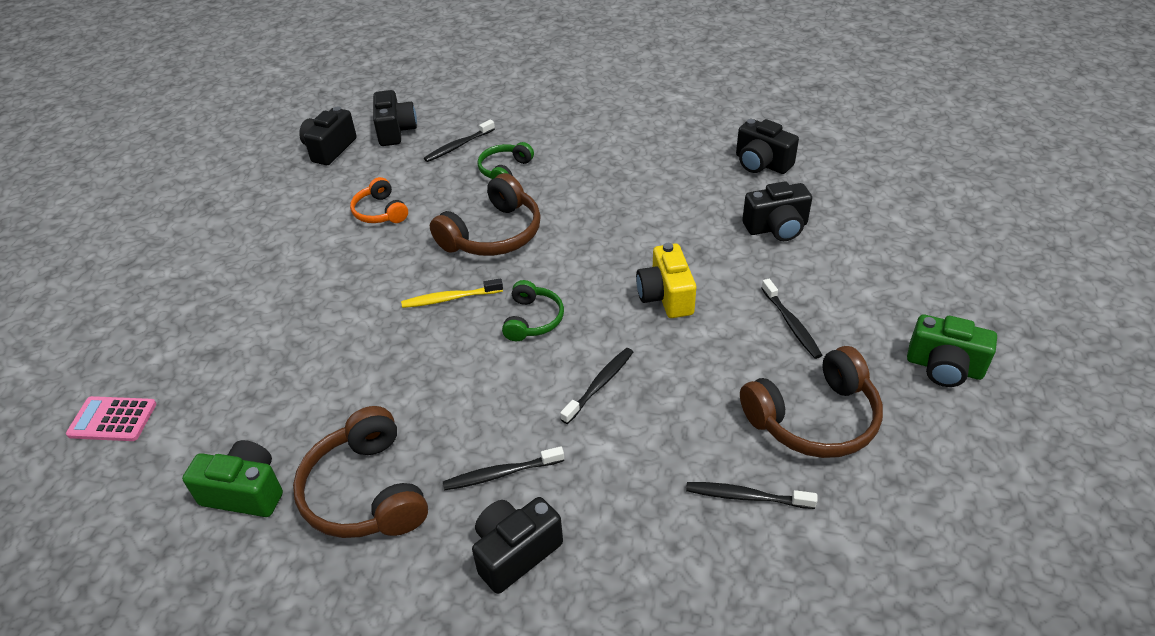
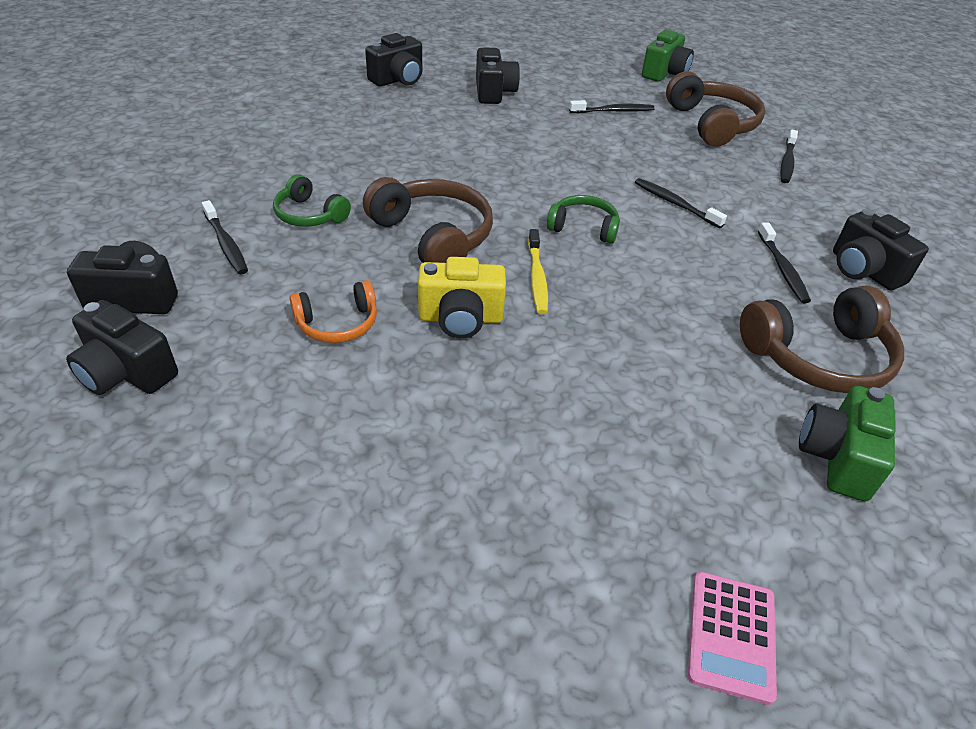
camera: 85 degrees left, 0 degrees up
yellow camera [636,243,696,318] -> yellow camera moved to [418,257,506,338]

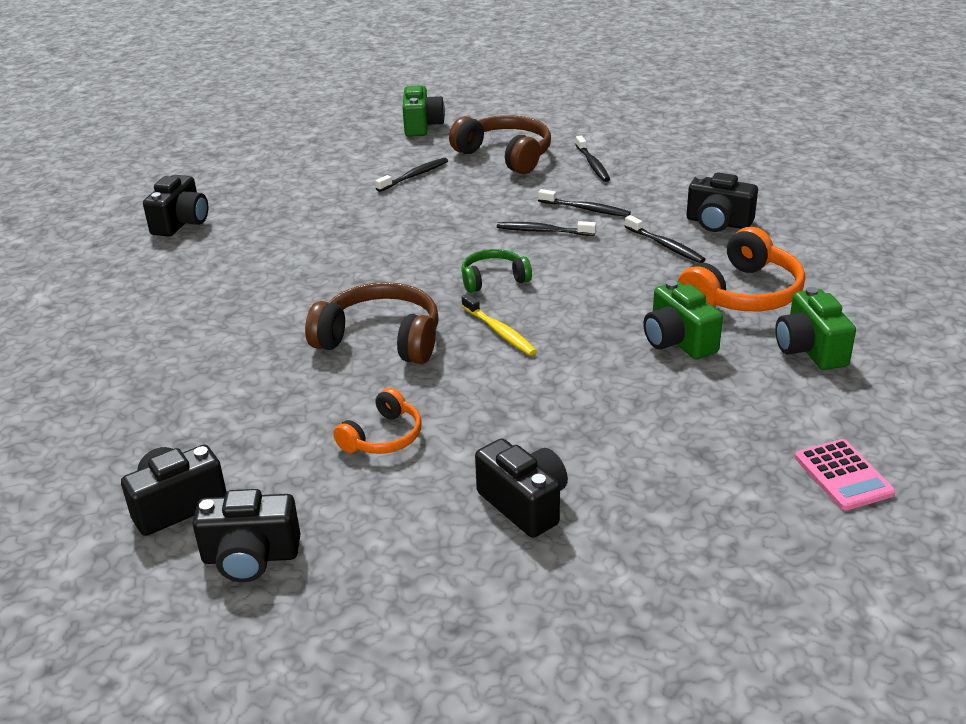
camera: 30 degrees left, 10 degrees down
black toothbrush [202,200,248,274] -> black toothbrush moved to [538,189,631,217]
green headphones [273,174,351,227] -> none
yellow camera [418,257,506,338] -> none
black camera [476,47,520,104] -> black camera moved to [475,439,568,538]
brown headphones [740,286,904,393] -> orange headphones [678,227,805,311]
none -> green camera [643,280,723,359]

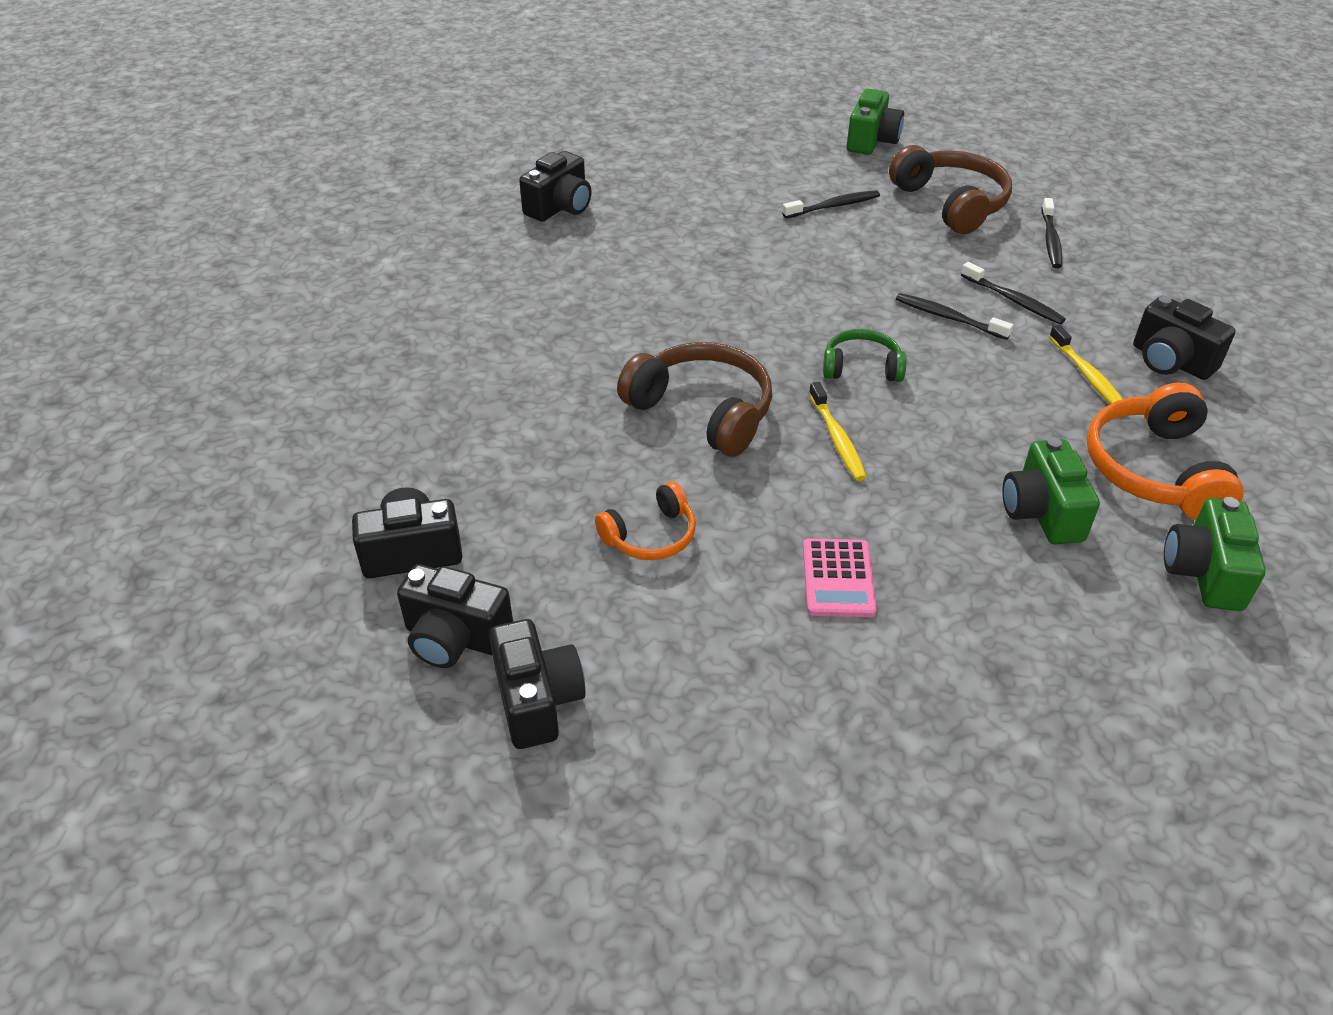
camera: 20 degrees right, 10 degrees up
black camera [475,439,568,538] -> black camera moved to [489,619,586,749]
black toothbrush [624,215,706,263] -> yellow toothbrush [1049,325,1123,404]
orange headphones [678,227,805,311] -> orange headphones turned 120 degrees clockwise [1087,382,1244,520]
pink calculator [795,439,895,510] -> pink calculator moved to [803,538,877,617]

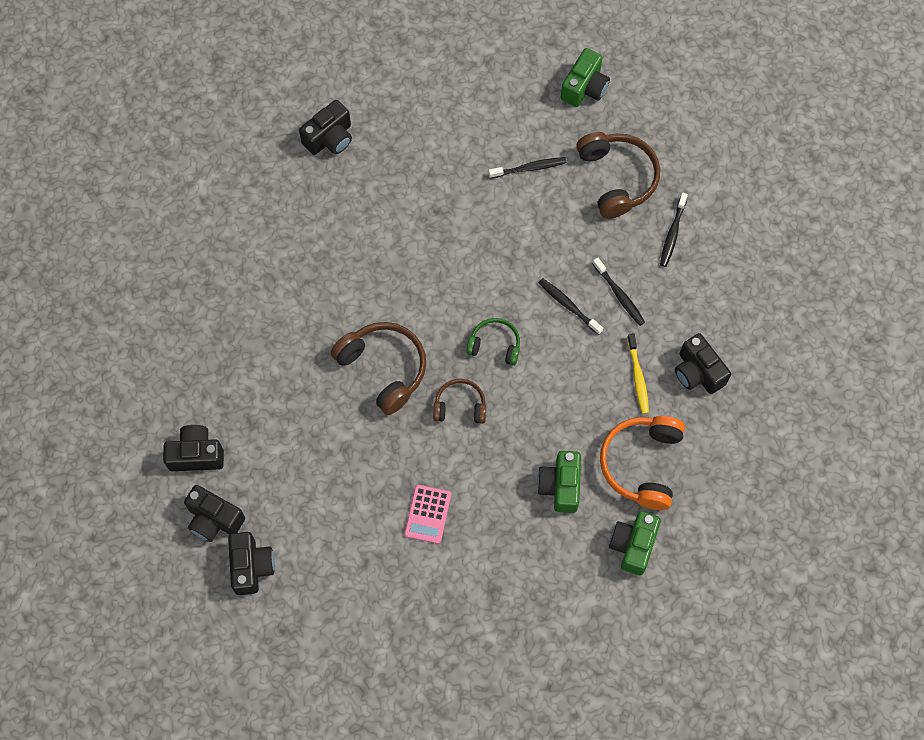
camera: 10 degrees right, 25 degrees up
orange headphones [595,482,696,560] -> none
yellow toothbrush [809,382,867,481] -> brown headphones [433,379,486,424]

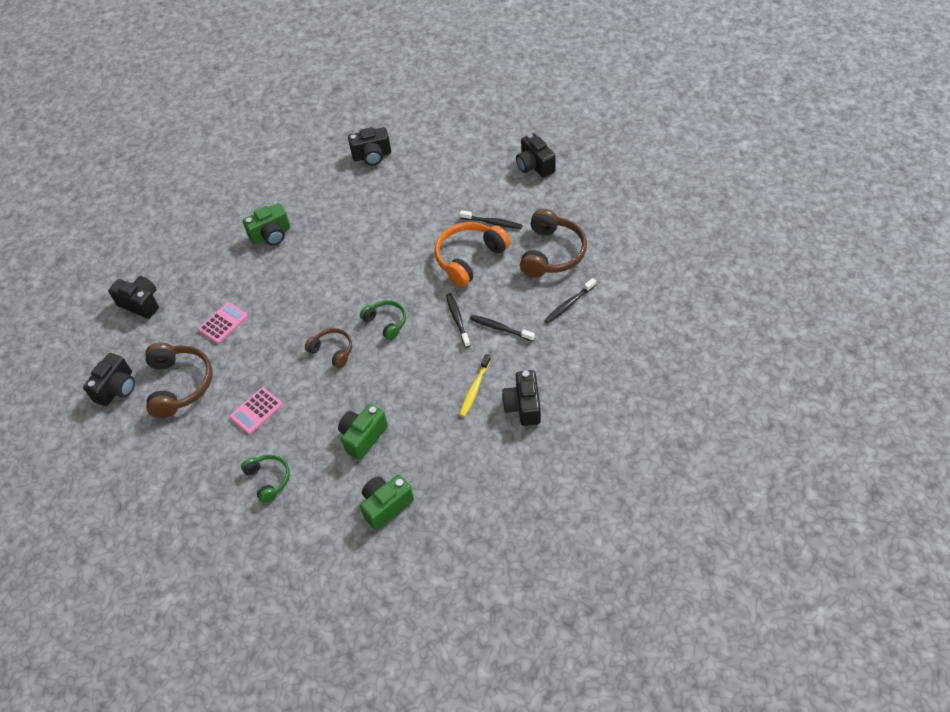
camera: 35 degrees right, 15 degrees down
black camera [184,485,245,542] -> black camera moved to [516,133,555,177]
brown headphones [331,322,426,415] -> brown headphones moved to [145,343,213,418]
green camera [560,48,610,107] -> green camera moved to [243,203,290,246]
black toothbrush [593,258,645,326] -> black toothbrush turned 120 degrees clockwise [470,315,535,342]
orange headphones [600,416,685,510] -> orange headphones moved to [434,222,511,287]
none -> pink calculator [198,302,248,344]
none -> green headphones [241,455,290,503]

